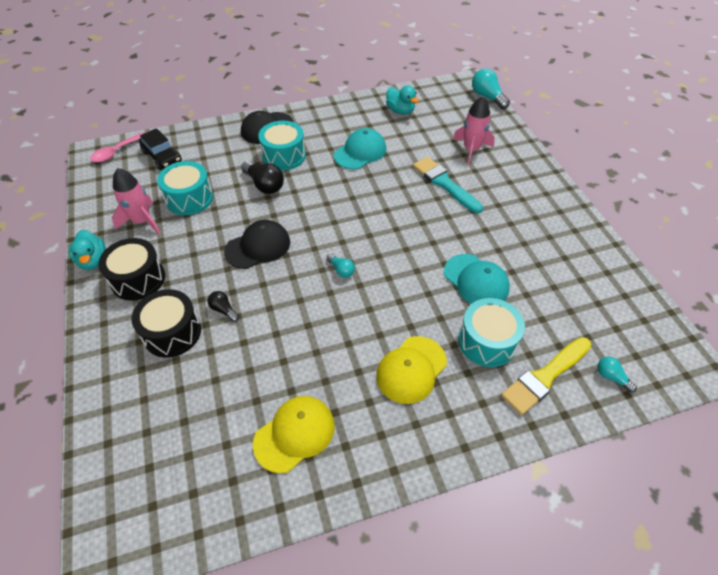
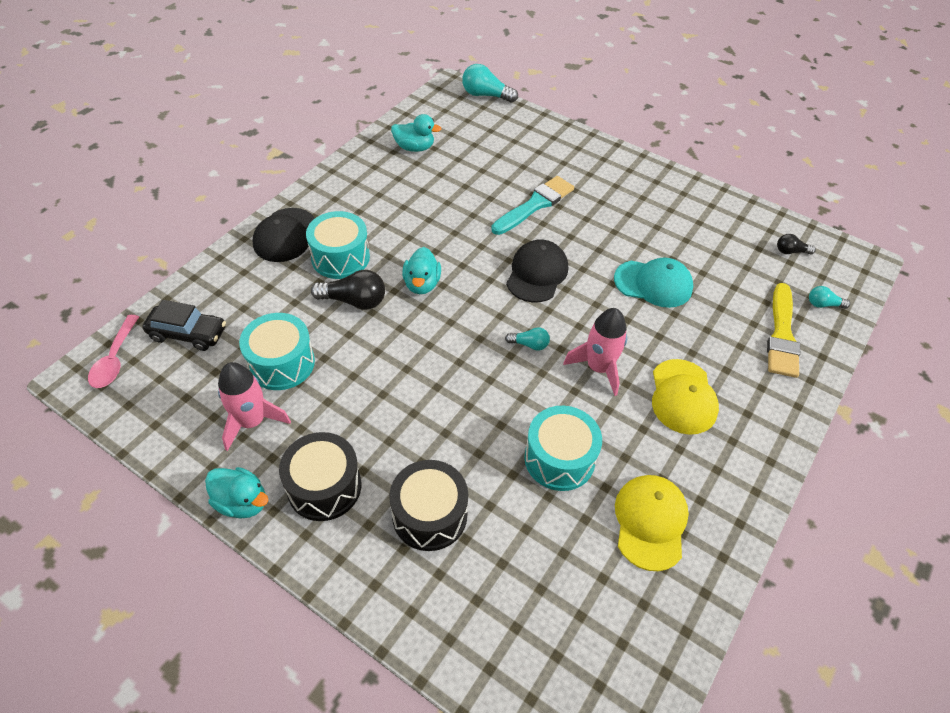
camera: 40 degrees left, 0 degrees up
black light bulb [208,291,239,322] -> black light bulb moved to [777,234,816,255]
black cap [224,220,290,269] -> black cap moved to [506,239,568,302]
turquoise cap [334,128,386,169] -> none
turquoise brush [413,157,483,213] -> turquoise brush turned 120 degrees clockwise [491,176,574,235]
pink rocket [453,96,495,165] -> pink rocket moved to [563,308,627,396]
turquoise drum [458,298,525,367] -> turquoise drum moved to [524,406,602,491]
none -> turquoise duck [402,247,441,294]

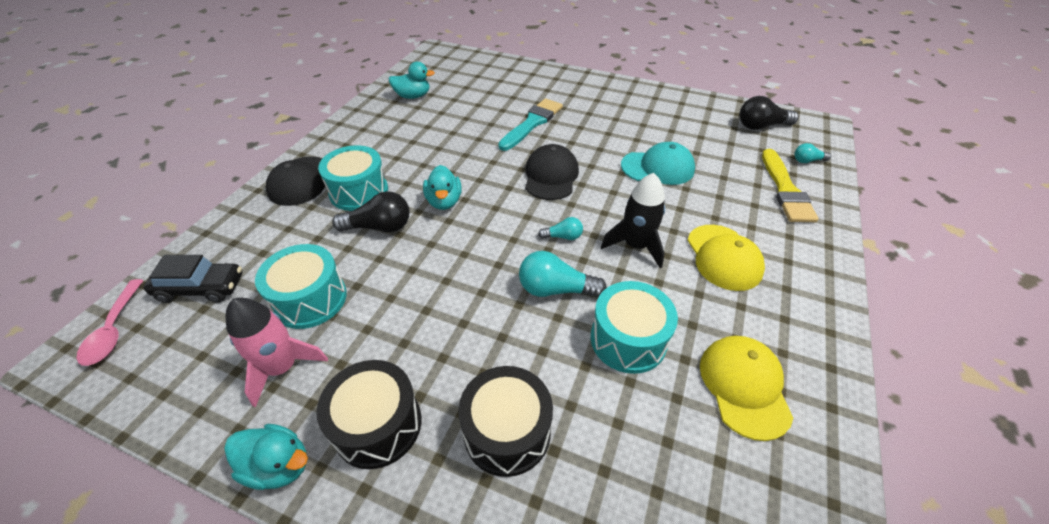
camera: 10 degrees left, 5 degrees down
turquoise light bulb [462,64,518,102] -> turquoise light bulb moved to [519,251,607,297]
pink rocket [563,308,627,396] -> black rocket [601,173,665,268]
black light bulb [777,234,816,255] -> black light bulb [740,96,799,130], size x1.78

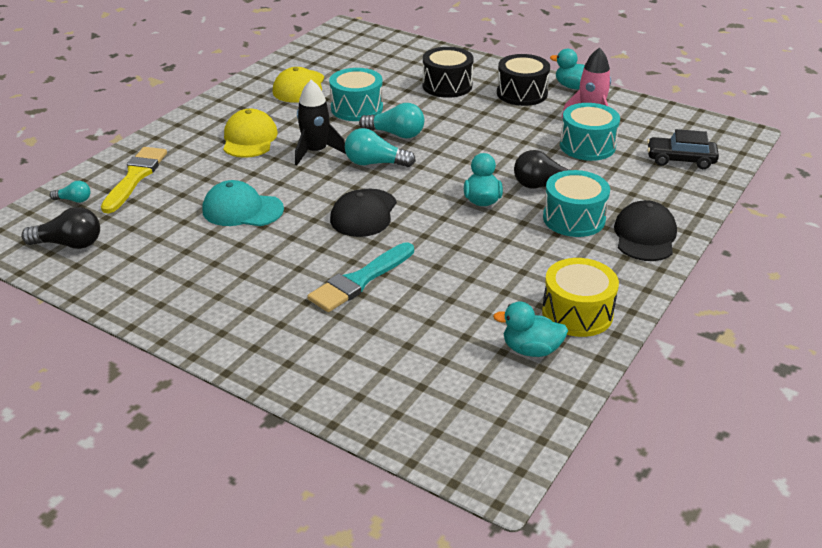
camera: 170 degrees left, 10 degrees down
pink spoon [77,279,144,366] -> none
turquoise light bulb [538,217,583,240] -> turquoise light bulb [345,128,416,167], size x1.78
none -> yellow drum [542,258,619,337]

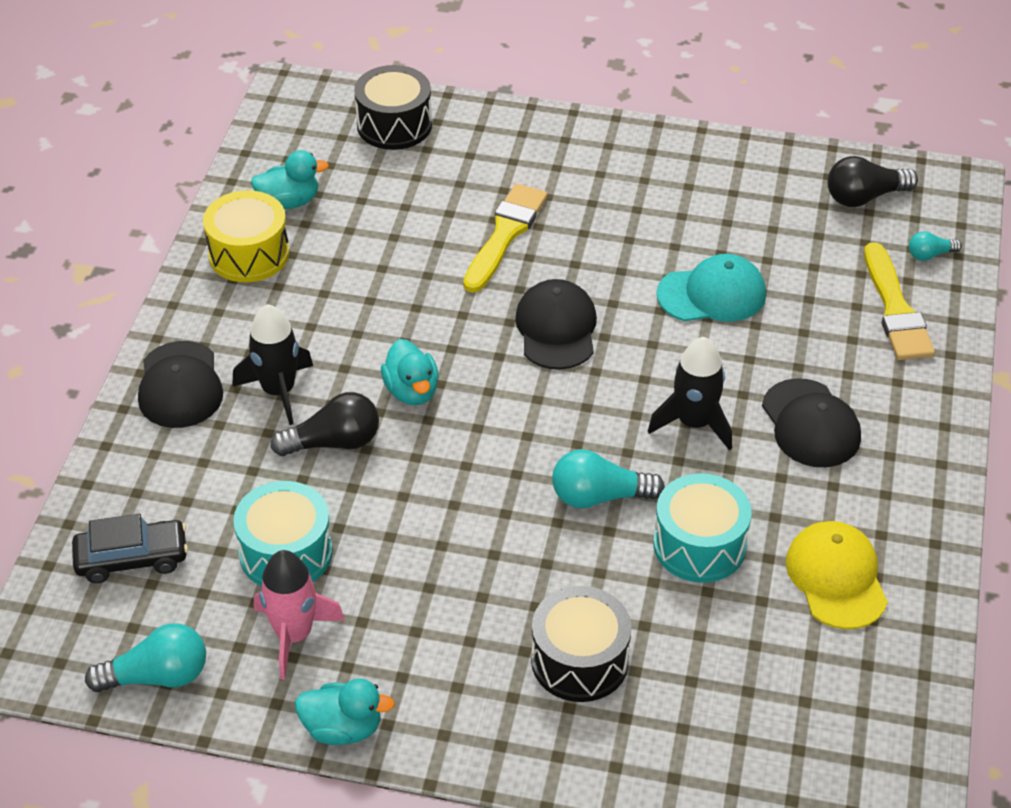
camera: 160 degrees right, 10 degrees up
yellow cap [223,109,278,158] -> black cap [762,378,861,467]
turquoise brush [307,242,414,312] -> yellow brush [463,184,547,293]
turquoise light bulb [345,128,416,167] -> turquoise light bulb moved to [85,623,206,692]
black drum [497,54,550,106] -> black drum moved to [354,65,432,150]
turquoise drum [543,170,610,237] -> black rocket [232,304,313,425]

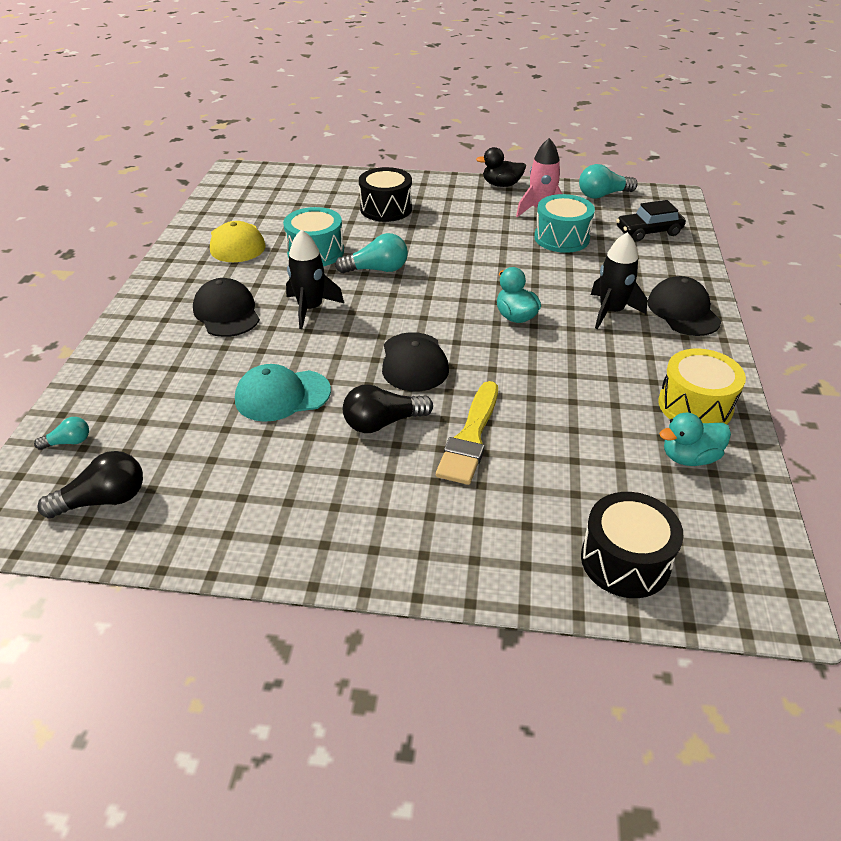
camera: 175 degrees right, 5 degrees down
black light bulb [270,392,379,456] -> black light bulb moved to [343,384,433,433]
turquoise duck [295,678,395,745] -> black duck [476,147,526,187]
yellow brush [864,242,935,360] -> none

